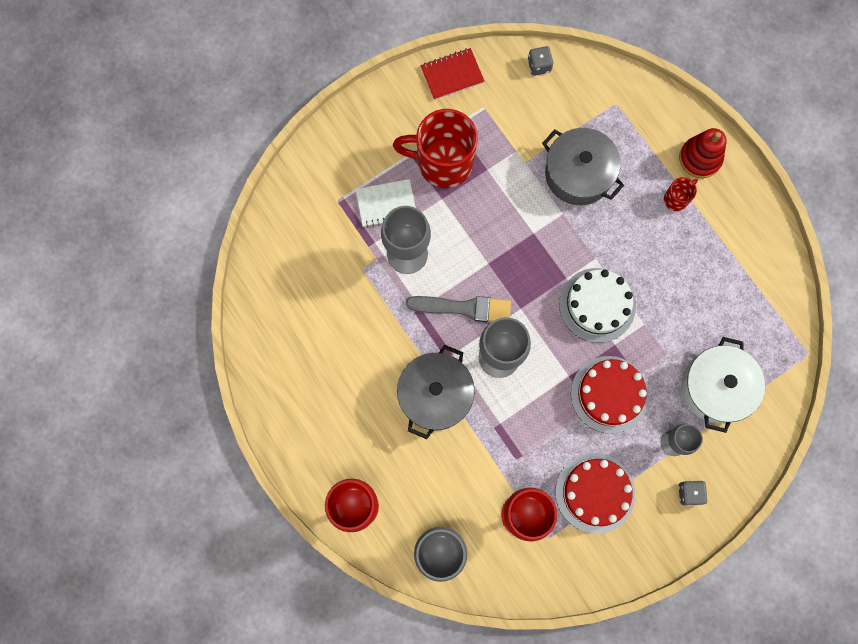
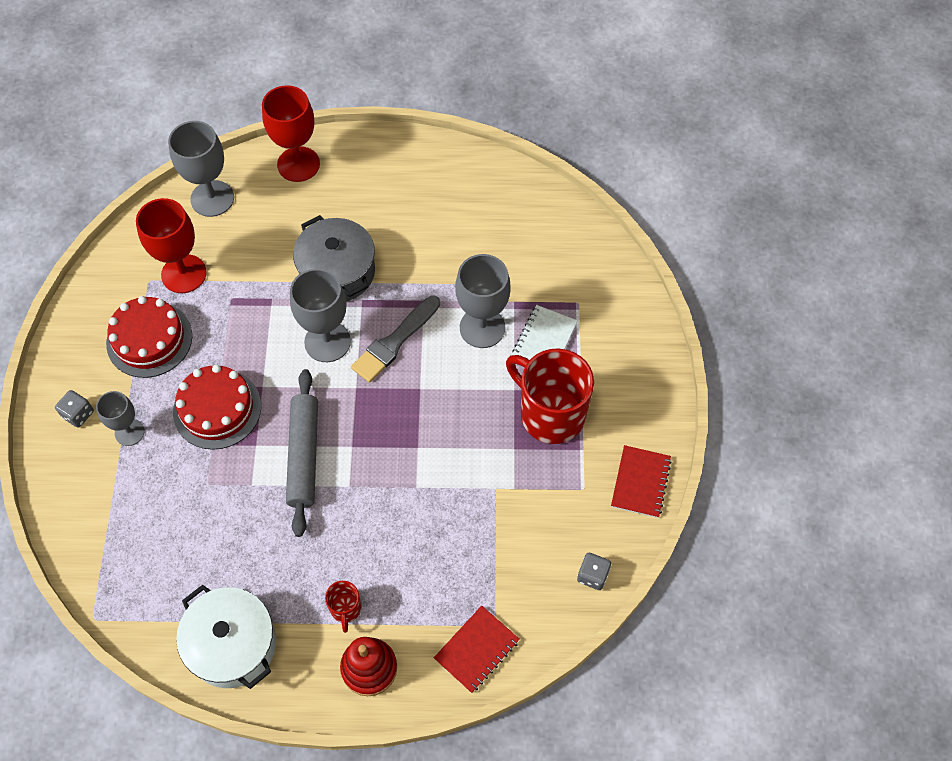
camera: 125 degrees right, 15 degrees down
red mug [393,109,478,188] -> red mug turned 90 degrees counterclockwise [506,348,594,444]
grey pot [542,128,624,205] -> none
white cake [559,268,636,343] -> grey rolling pin [286,369,318,537]
white pot [681,337,765,433] -> white pot moved to [176,585,276,689]
none -> red notebook [434,606,520,693]

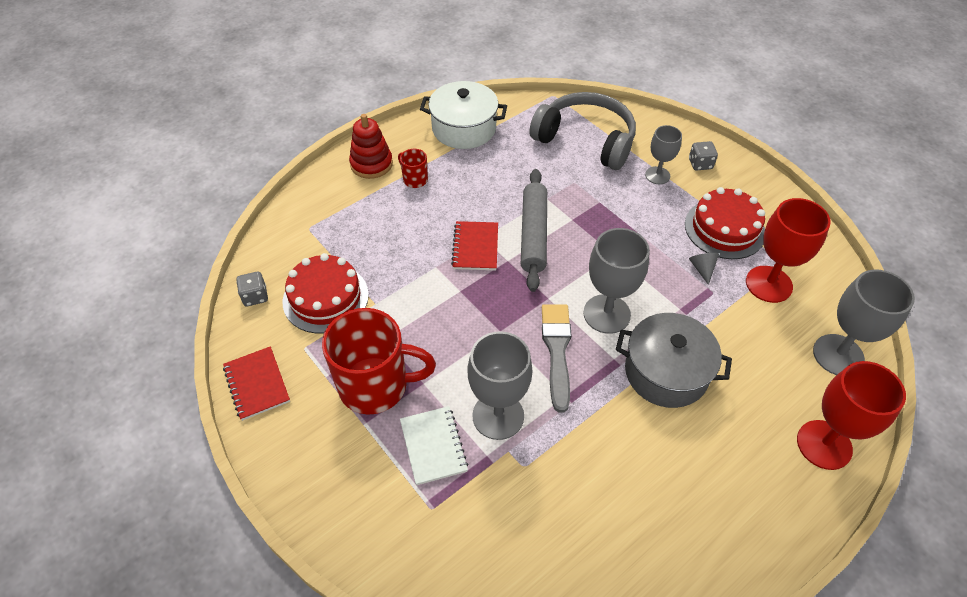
camera: 140 degrees right, 10 degrees down
red cake [173,364,261,450] -> red cake moved to [282,253,369,333]
grey rolling pin [286,369,318,537] -> grey rolling pin turned 45 degrees clockwise [521,169,547,292]
red notebook [434,606,520,693] -> red notebook moved to [451,221,498,270]
none -> grey headphones [529,92,636,170]
none -> grey cone [689,253,719,285]

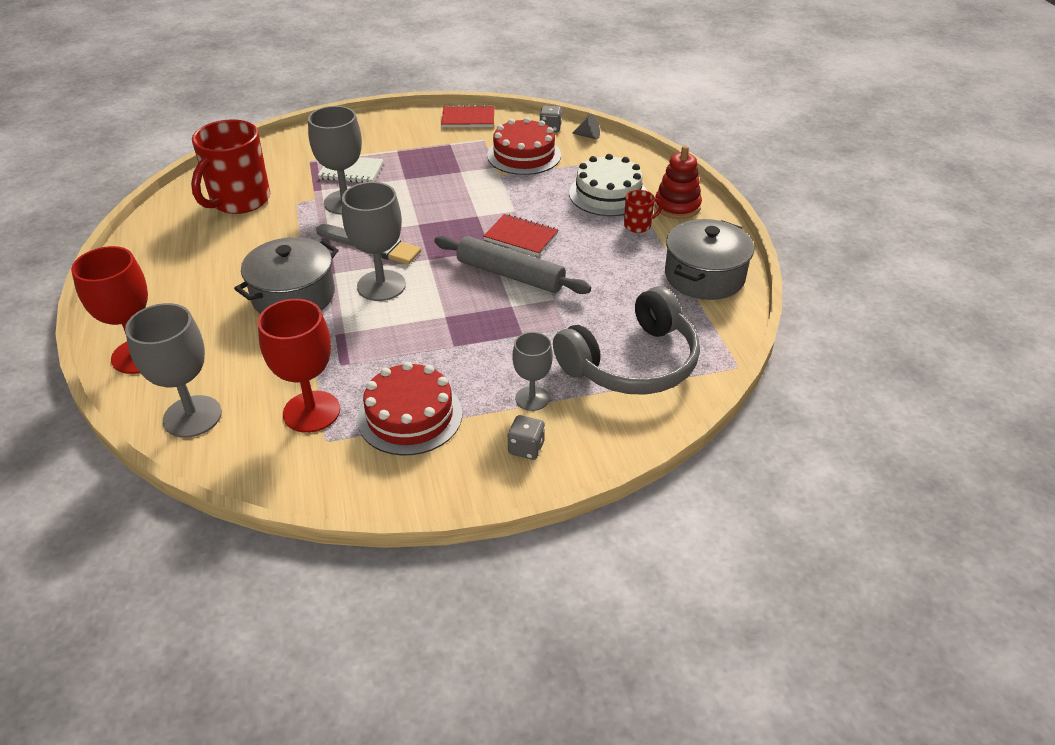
camera: 115 degrees right, 10 degrees down
red mug [322,308,436,415] -> red mug moved to [191,119,270,214]
white pot [420,81,507,149] -> grey pot [665,219,754,300]
grey cone [689,253,719,285] -> grey cone moved to [572,114,600,139]
none -> white cake [569,154,647,216]

